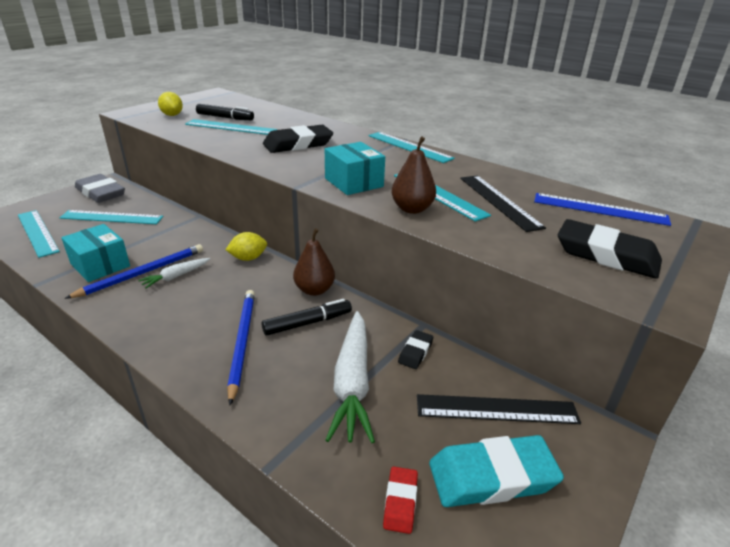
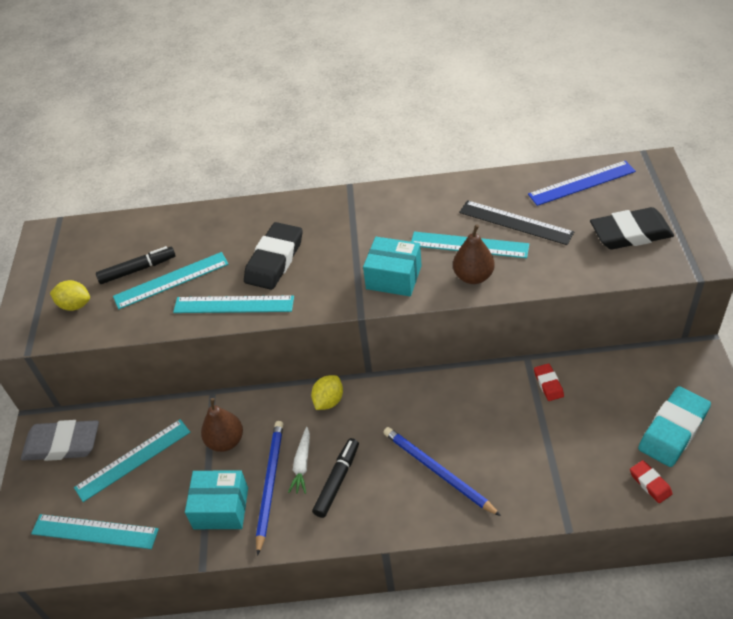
camera: 35 degrees left, 15 degrees up
black marker [262,299,352,336] -> black marker moved to [312,438,359,518]
brown pear [293,228,335,296] -> brown pear moved to [201,398,243,452]
white carrot [326,311,375,443] -> none
turquoise ruler [368,132,455,163] -> turquoise ruler moved to [173,295,294,313]
black eraser [398,330,433,369] -> red eraser [534,363,564,401]
black ruler [417,394,581,424] -> none

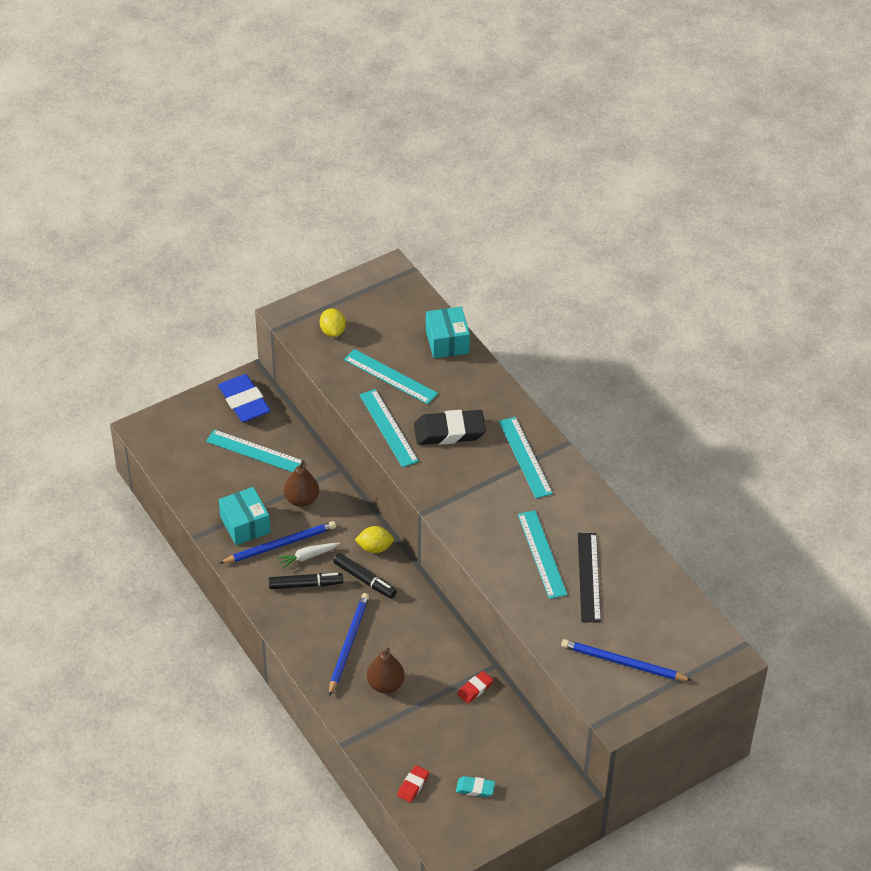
camera: 55 degrees right, 0 degrees up
grey eraser [21,420,99,461] -> blue eraser [218,374,271,422]
turquoise ruler [31,514,159,549] -> turquoise ruler moved to [499,417,553,498]
black marker [96,246,176,284] -> black marker moved to [333,553,397,599]
turquoise box [363,237,422,296] -> turquoise box moved to [426,307,470,358]
brown pear [453,224,495,284] -> brown pear moved to [367,648,405,693]
blue ruler [528,160,636,206] -> none
black eraser [590,207,674,249] -> blue pencil [561,639,692,681]
turquoise eraser [638,386,711,467] -> turquoise eraser [456,776,495,797], size x0.50

